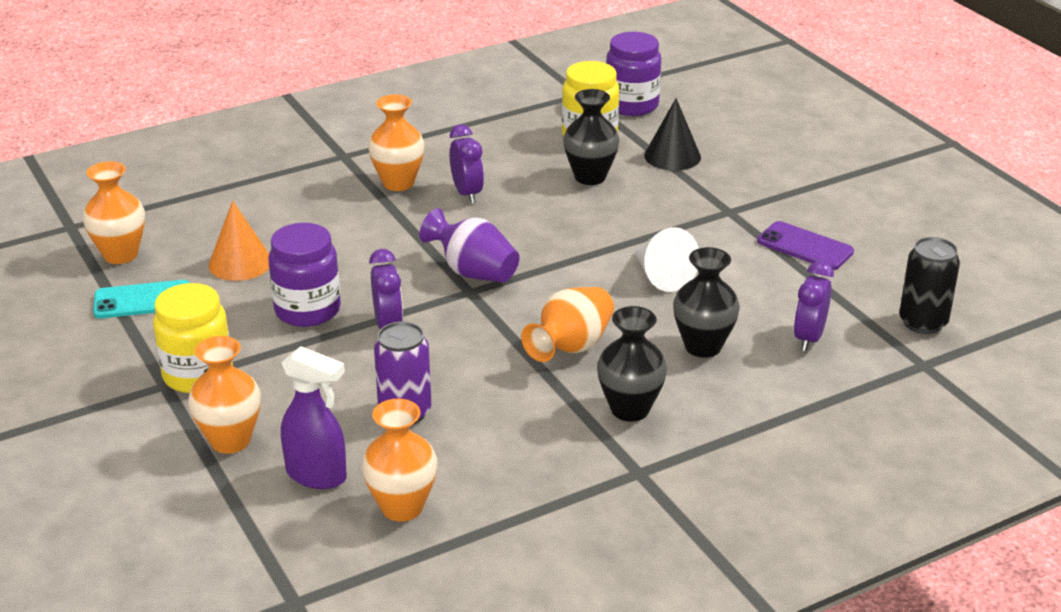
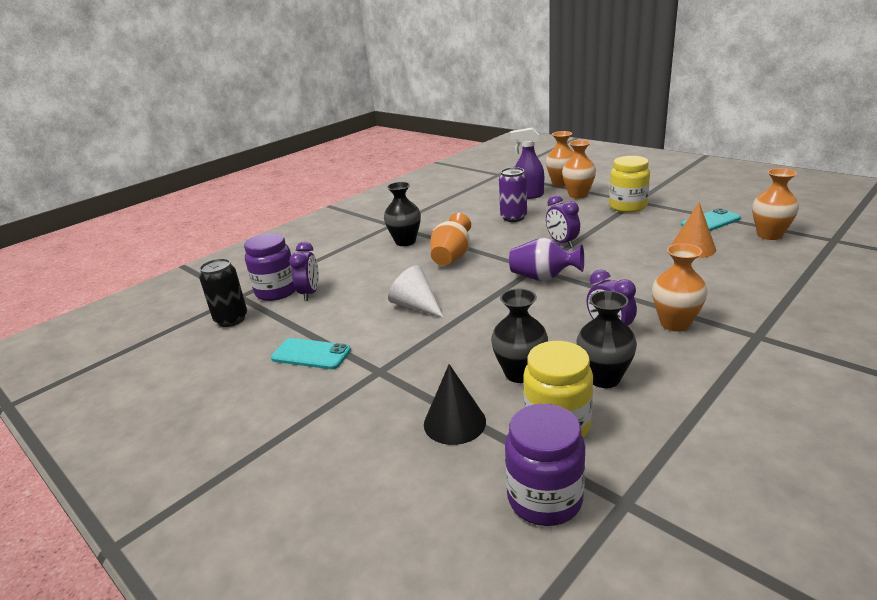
camera: 165 degrees right, 5 degrees down
purple jar [268,223,341,327] -> purple jar moved to [244,233,296,301]
orange vase [361,399,438,522] -> orange vase moved to [546,131,574,187]
black vase [673,247,740,358] -> black vase moved to [576,291,637,388]
purple phone [757,221,854,270] -> turquoise phone [271,338,351,369]

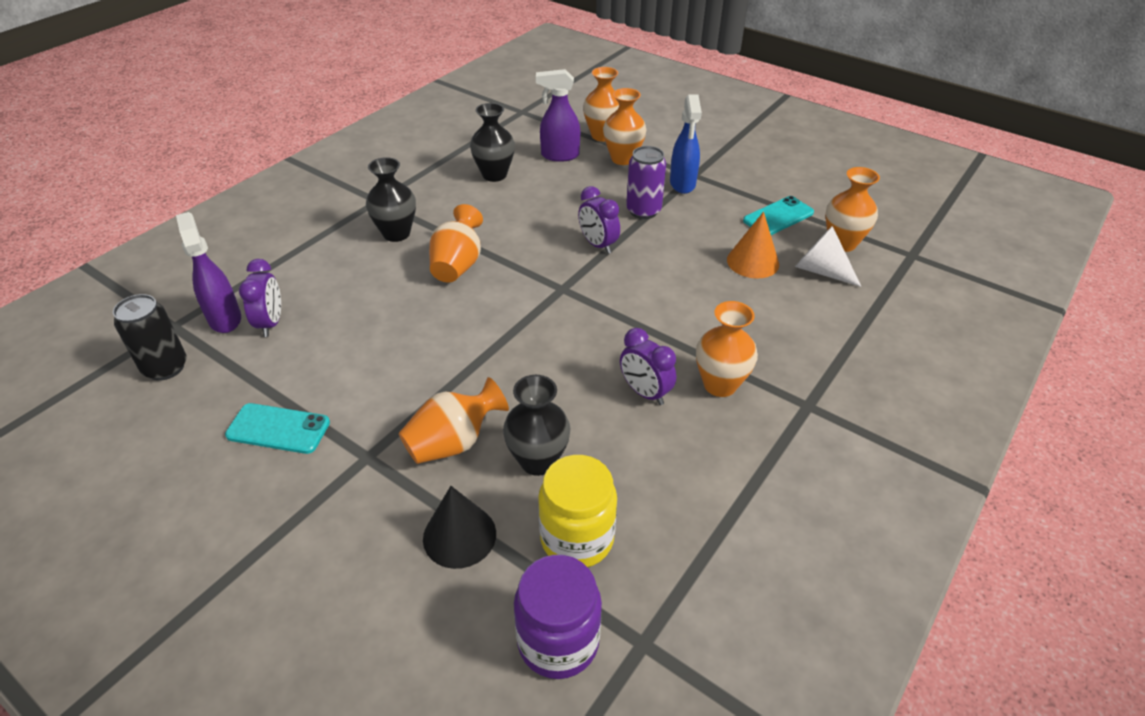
camera: 10 degrees left, 15 degrees up
purple jar [244,233,296,301] -> purple spray bottle [176,212,241,333]
white cone [388,265,444,318] -> white cone moved to [795,226,861,287]
purple can [499,167,527,222] -> purple can moved to [626,146,666,219]
purple vase [509,238,584,281] -> none
black vase [576,291,637,388] -> black vase moved to [470,103,515,182]
yellow jar [609,156,650,213] -> blue spray bottle [670,94,702,194]
none -> orange vase [399,377,509,464]

